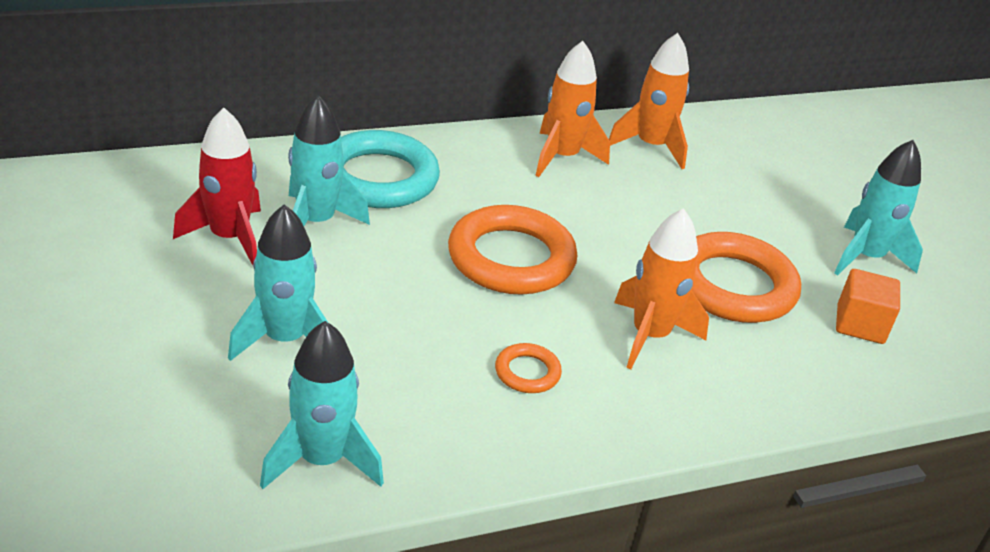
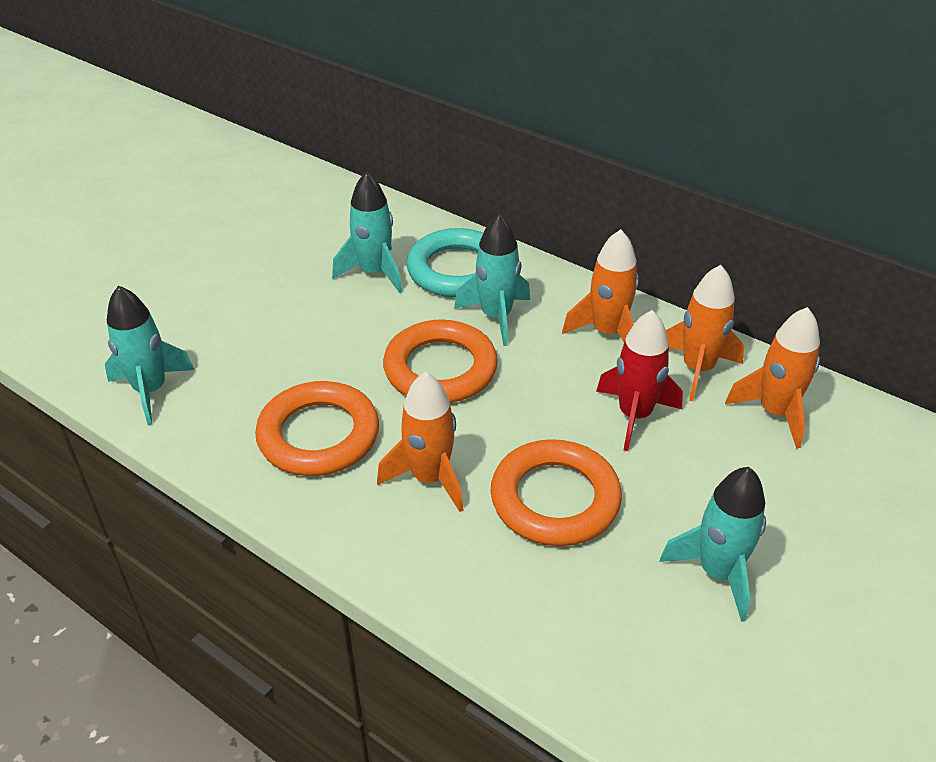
camera: 60 degrees right, 5 degrees up
red rocket [173,108,261,265] -> red rocket moved to [596,310,683,451]
turquoise rocket [228,204,328,361] -> turquoise rocket moved to [454,214,530,346]
orange ring [495,343,562,393] -> orange ring [255,381,379,476], size x2.18
orange cube [836,269,900,344] -> none
none -> orange rocket [725,307,820,449]

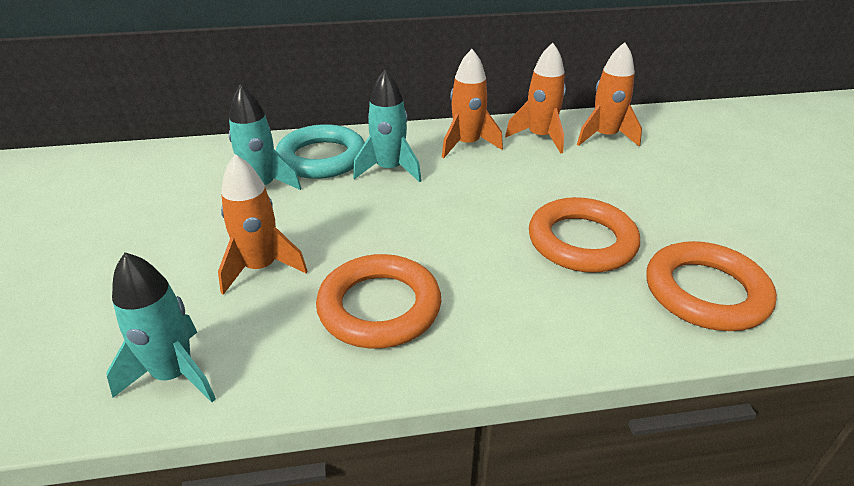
camera: 45 degrees left, 5 degrees down
orange rocket [377,372,463,512] -> orange rocket moved to [218,154,307,295]
orange ring [383,319,498,403] -> orange ring moved to [646,241,777,331]
red rocket [596,310,683,451] -> none
turquoise rocket [660,467,766,621] -> none

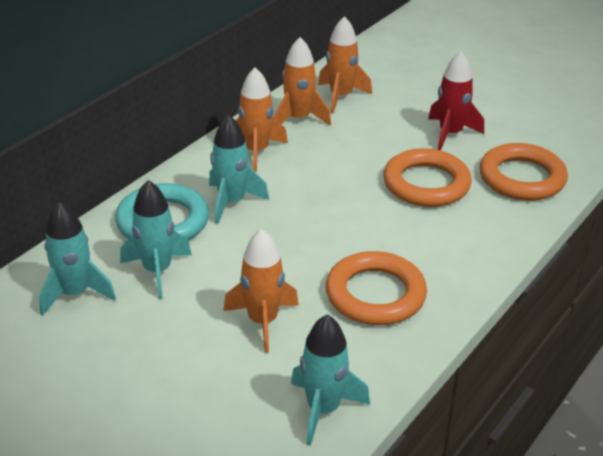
camera: 45 degrees left, 0 degrees up
none -> turquoise rocket [39,201,116,316]
none -> red rocket [428,52,484,151]

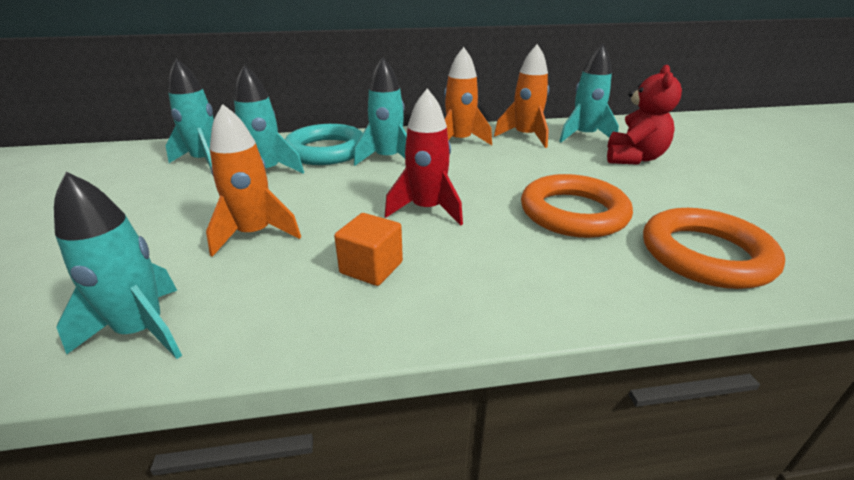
camera: 45 degrees right, 5 degrees down
orange rocket [318,16,372,113] -> turquoise rocket [559,44,619,142]
orange ring [326,251,427,325] -> orange cube [334,213,403,286]
red rocket [428,52,484,151] -> red rocket moved to [385,88,463,226]
none -> red teddy bear [607,65,682,165]

